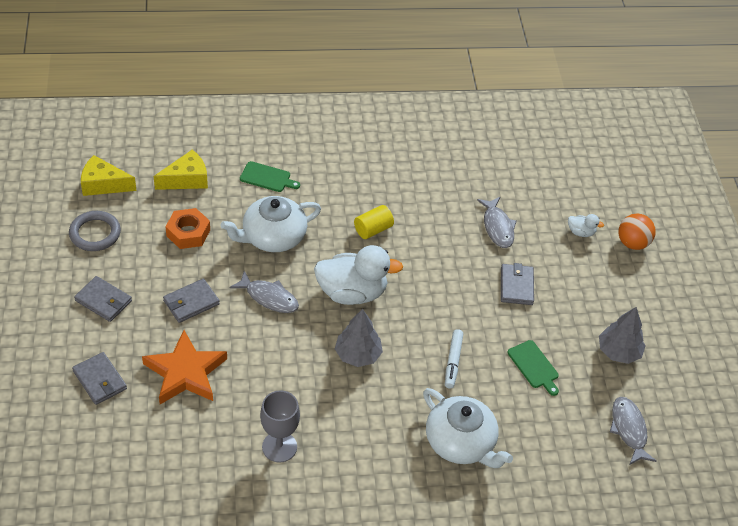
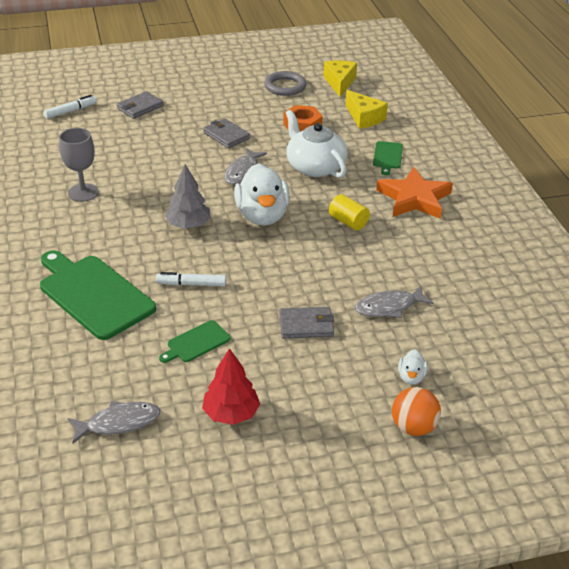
camera: 85 degrees right, 10 degrees down
grey wallet [74,276,132,322] -> none
orange star [142,330,227,404] -> orange star moved to [377,167,453,219]
white teapot [423,388,513,468] -> green cutting board [40,250,156,340]
grey tree [599,307,646,364] -> red tree [202,348,260,425]
none -> white marker [44,95,97,119]

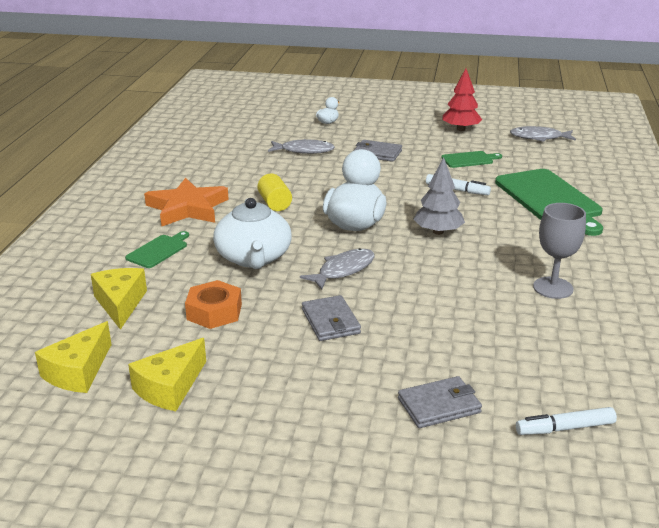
camera: 155 degrees left, 10 degrees down
grey ring [264,71,306,96] -> yellow cheese [128,338,206,411]
orange ball [392,387,441,436] -> none

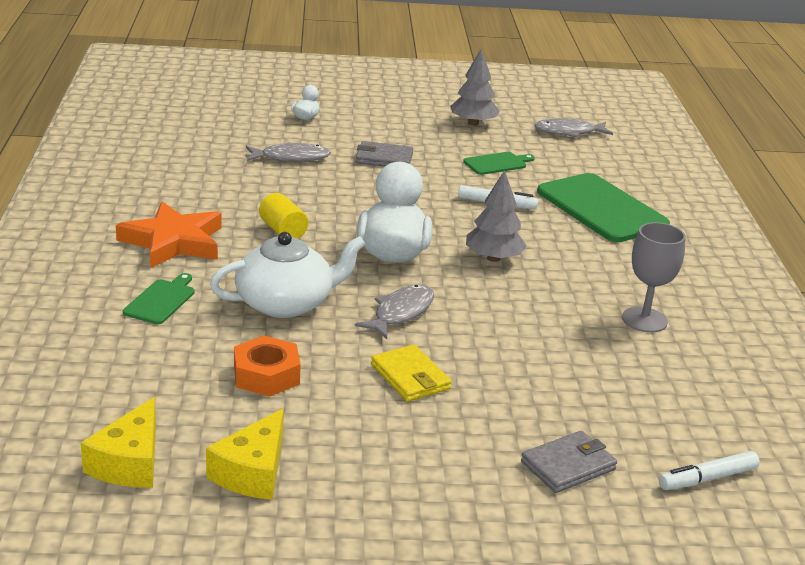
camera: 15 degrees left, 0 degrees up
yellow cheese [91,268,147,330] -> none
white teapot [213,198,292,269] -> white teapot turned 90 degrees counterclockwise [210,232,366,318]
grey wallet [302,295,361,341] -> yellow wallet [371,344,452,402]
red tree [443,68,482,131] -> grey tree [450,48,499,126]

